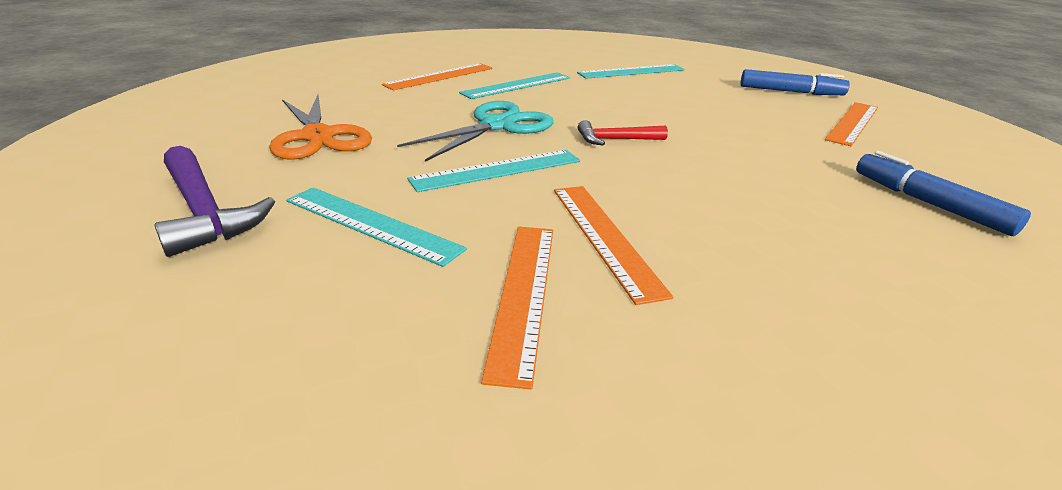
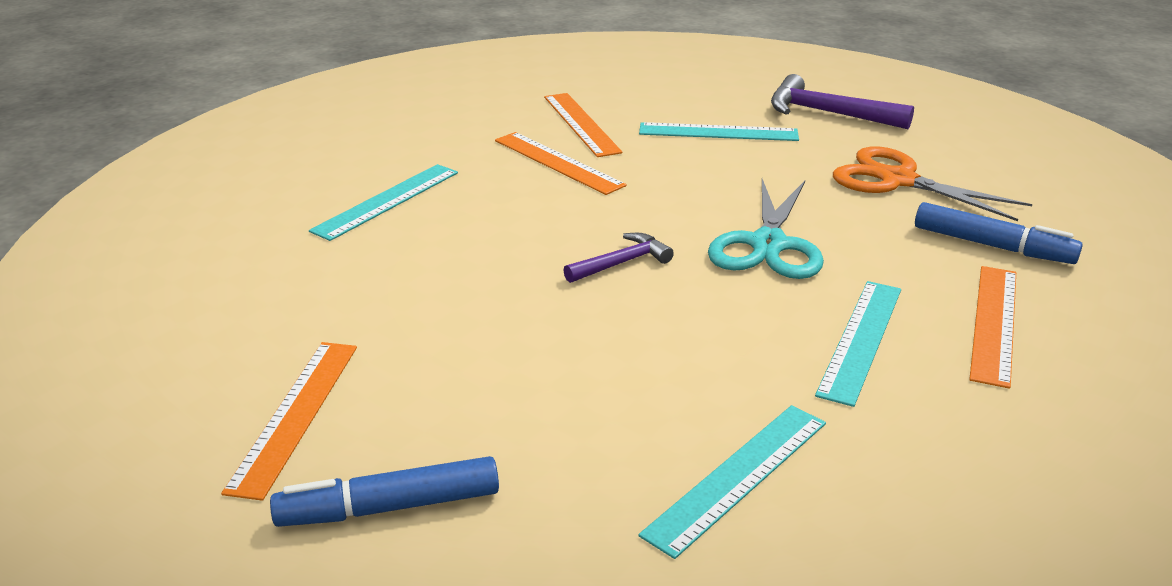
camera: 155 degrees right, 0 degrees up
turquoise ruler [407,150,580,192] -> turquoise ruler moved to [309,164,458,241]
red hammer [578,120,668,145] -> purple hammer [563,233,674,283]
blue marker [856,151,1031,236] -> blue marker moved to [915,202,1083,264]

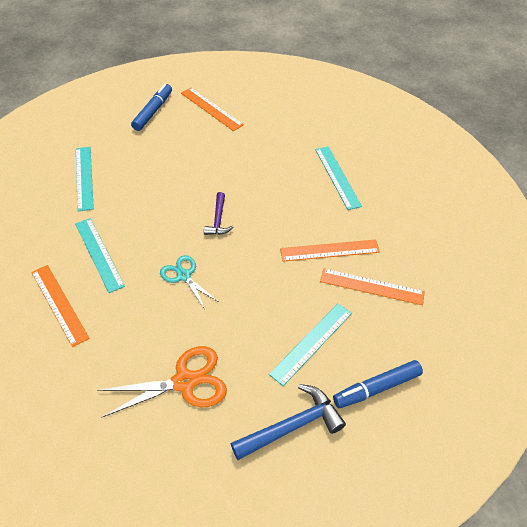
camera: 125 degrees right, 20 degrees up
turquoise scissors [708,179,824,279] -> turquoise scissors [160,255,219,309], size x0.63
purple hammer [771,74,914,129] -> blue hammer [230,384,346,460]
blue marker [915,202,1083,264] -> blue marker moved to [333,360,423,408]

